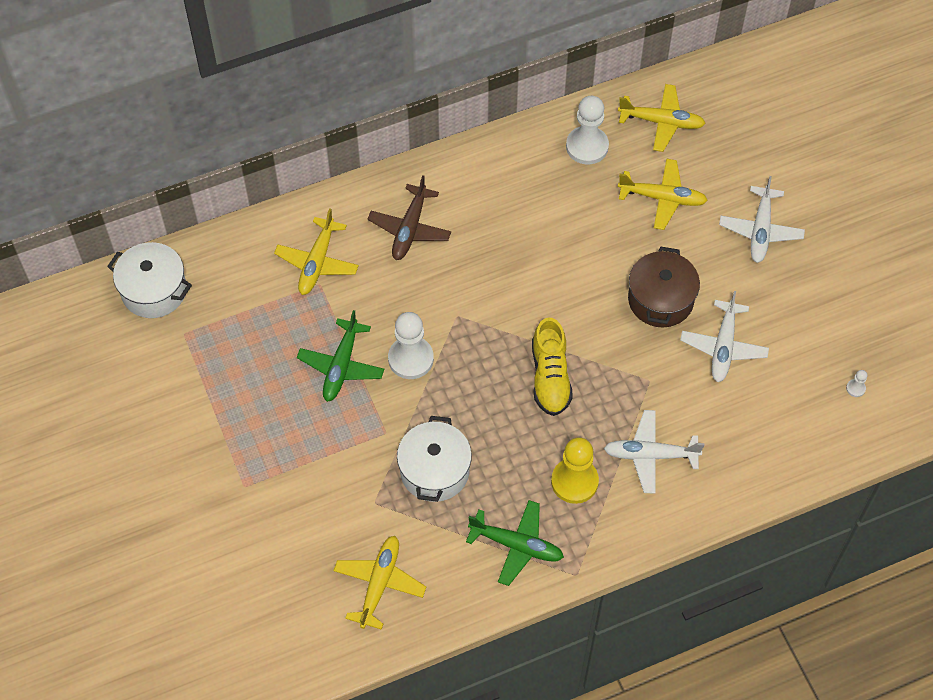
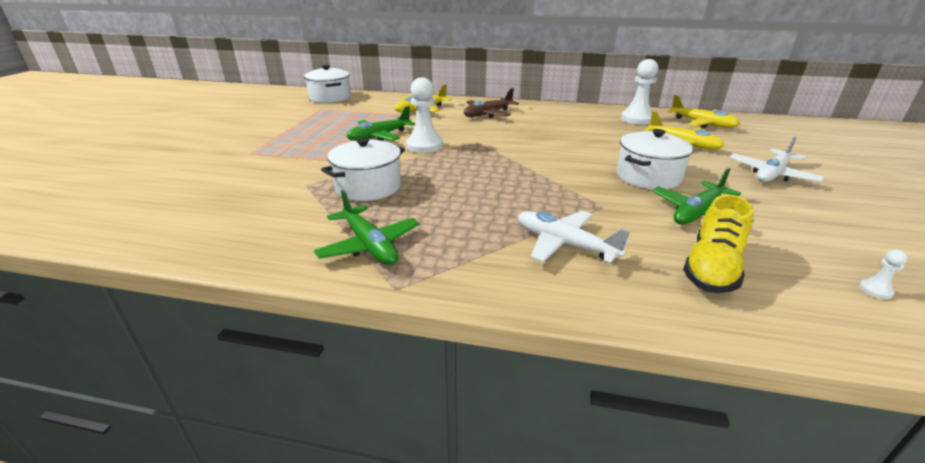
camera: 35 degrees right, 30 degrees down
yellow plane [333,536,426,630] -> none
yellow shoe [532,317,573,416] -> yellow shoe moved to [683,194,754,293]
yellow pawn [551,437,599,504] -> none
brown pot [628,247,700,328] -> white pot [616,129,693,189]
white plane [680,291,769,382] -> green plane [652,168,754,224]

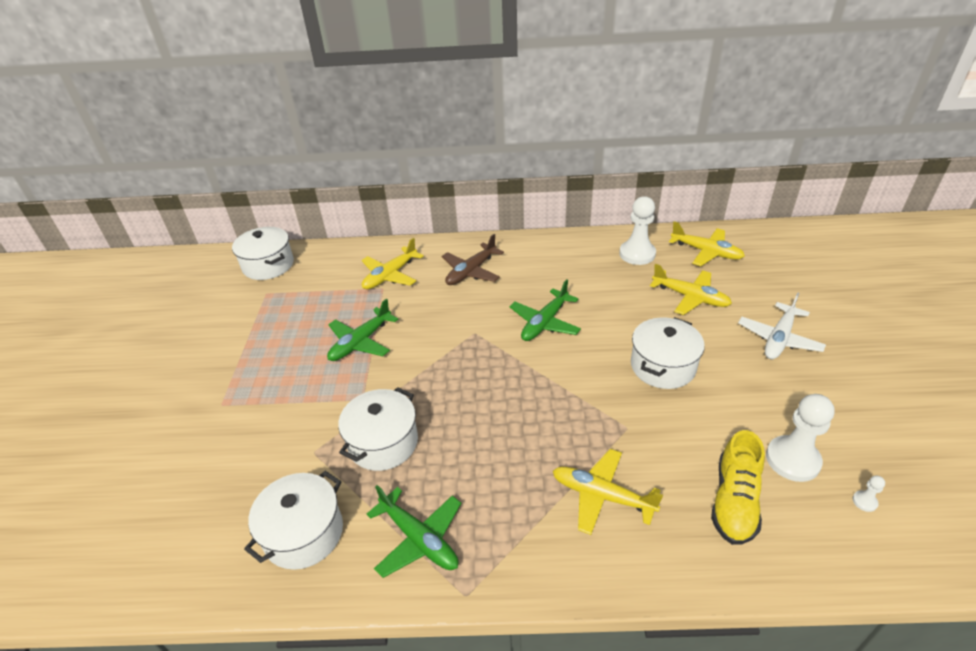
camera: 10 degrees left, 10 degrees up
white pawn [406,77,443,153] -> white pawn moved to [766,394,835,482]
white plane [518,211,630,263] -> yellow plane [553,449,663,535]
green plane [652,168,754,224] -> green plane moved to [509,279,581,341]
none -> white pot [244,471,343,570]

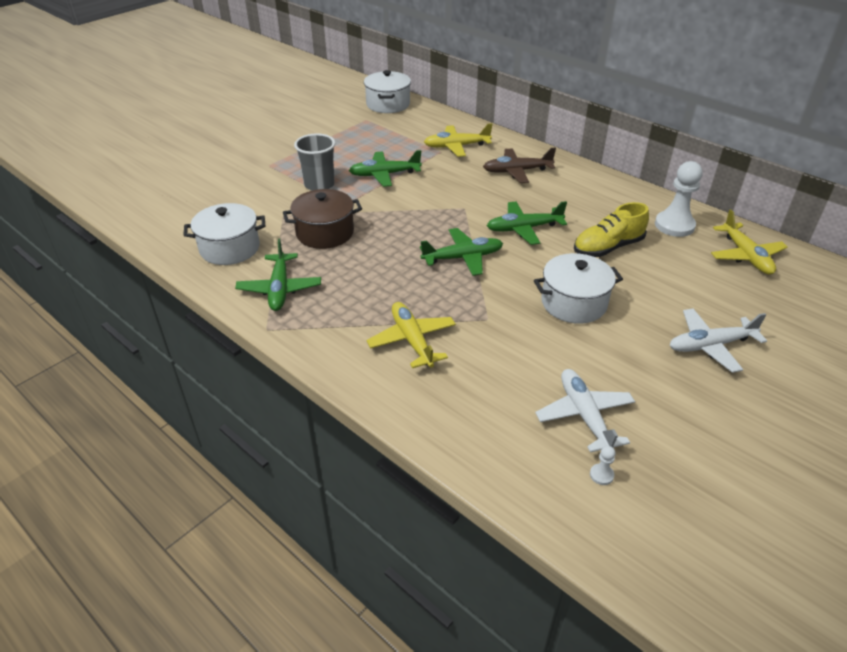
camera: 40 degrees right, 0 degrees up
white pot [338,387,418,471] -> brown pot [283,189,362,249]
yellow plane [650,264,732,315] -> none
yellow shoe [711,430,765,545] -> yellow shoe moved to [574,202,649,257]
white pawn [766,394,835,482] -> white plane [535,369,635,452]
none -> grey cup [294,133,335,191]
none -> green plane [420,228,503,276]

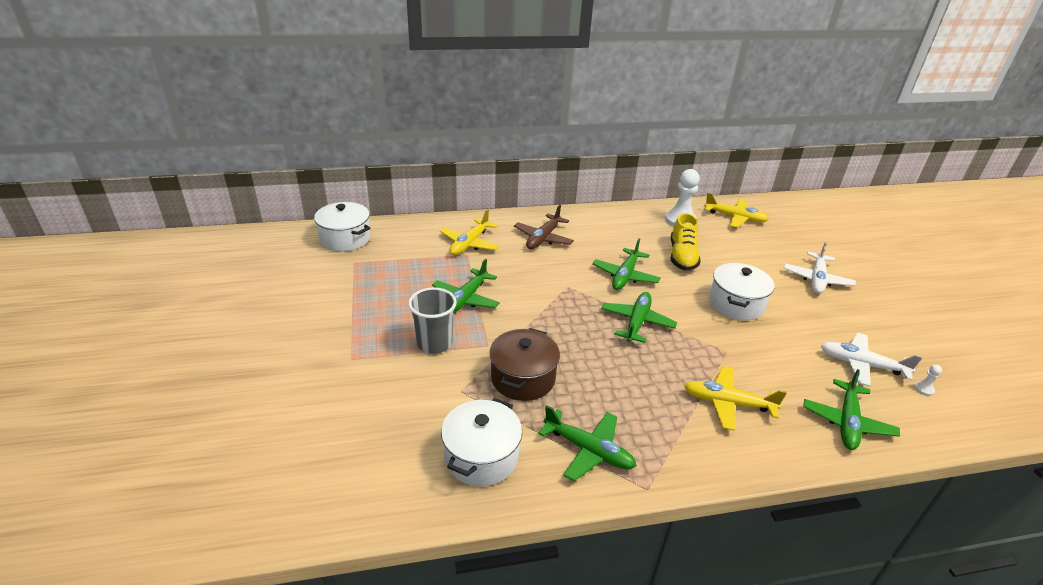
camera: 55 degrees left, 5 degrees down
none -> green plane [803,369,900,450]

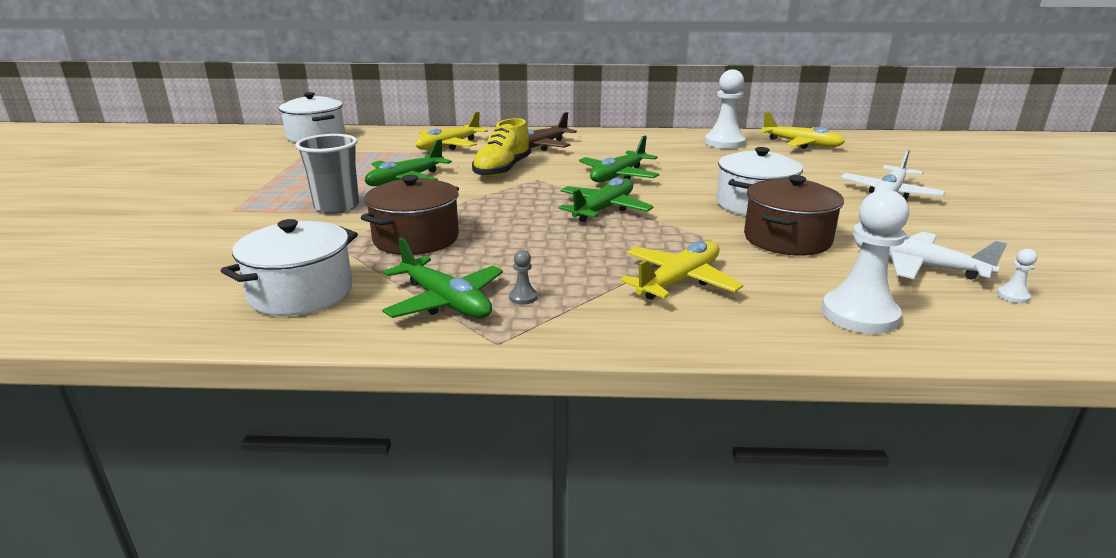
camera: 15 degrees right, 10 degrees down
yellow shoe [671,213,701,271] -> yellow shoe moved to [472,118,531,178]
yellow plane [684,366,787,431] -> yellow plane turned 105 degrees clockwise [620,241,743,300]
green plane [803,369,900,450] -> white pawn [822,190,909,334]
none -> grey pawn [509,250,538,305]
none -> brown pot [744,175,844,256]

